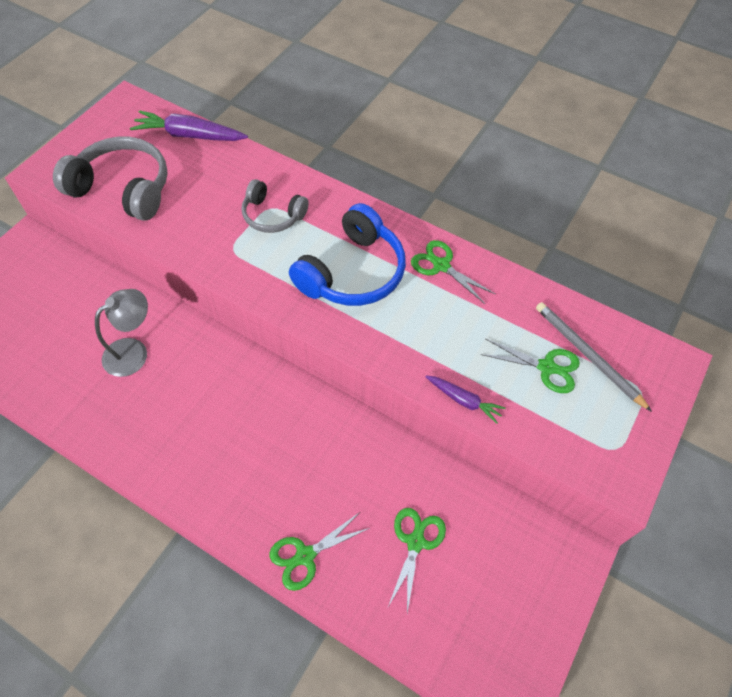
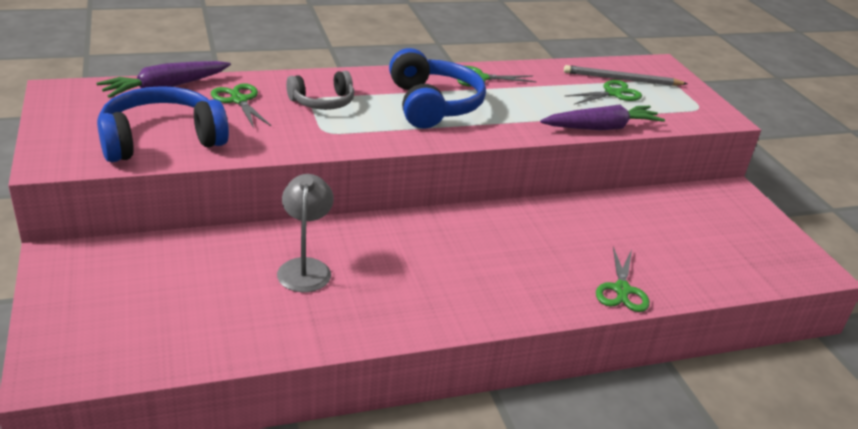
camera: 50 degrees left, 25 degrees down
grey headphones [53,137,168,221] -> blue headphones [97,86,229,162]
green scissors [388,508,446,613] -> green scissors moved to [211,83,271,128]
purple carrot [425,375,506,424] -> purple carrot [540,104,665,130], size x1.75

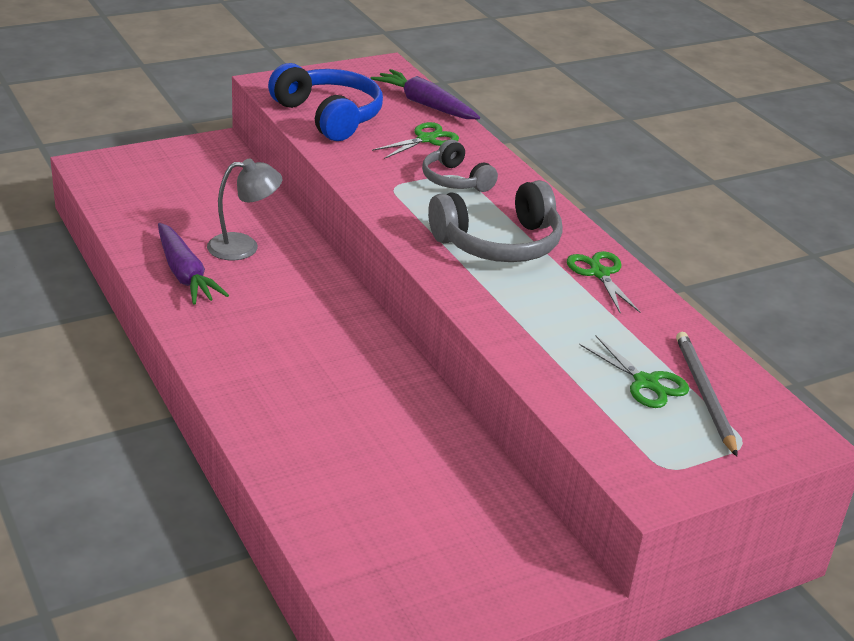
camera: 80 degrees right, 0 degrees up
blue headphones [389,48,486,129] -> grey headphones [428,180,563,262]
purple carrot [540,104,665,130] -> purple carrot moved to [158,223,229,305]
green scissors [596,247,650,312] -> none

